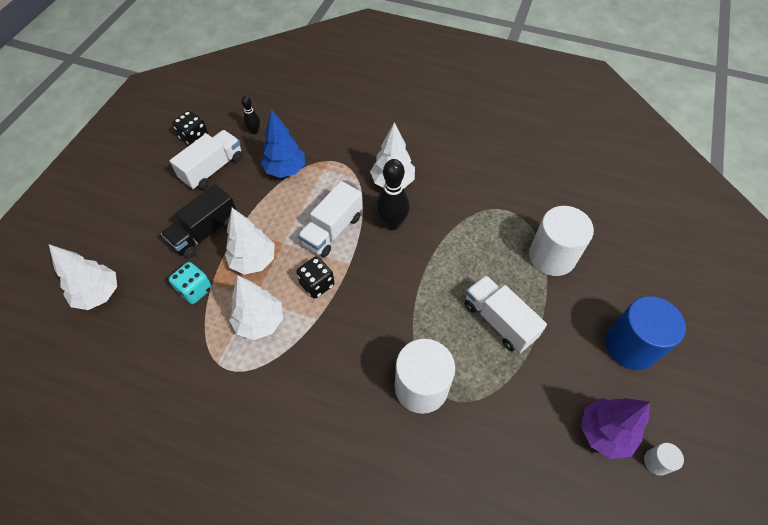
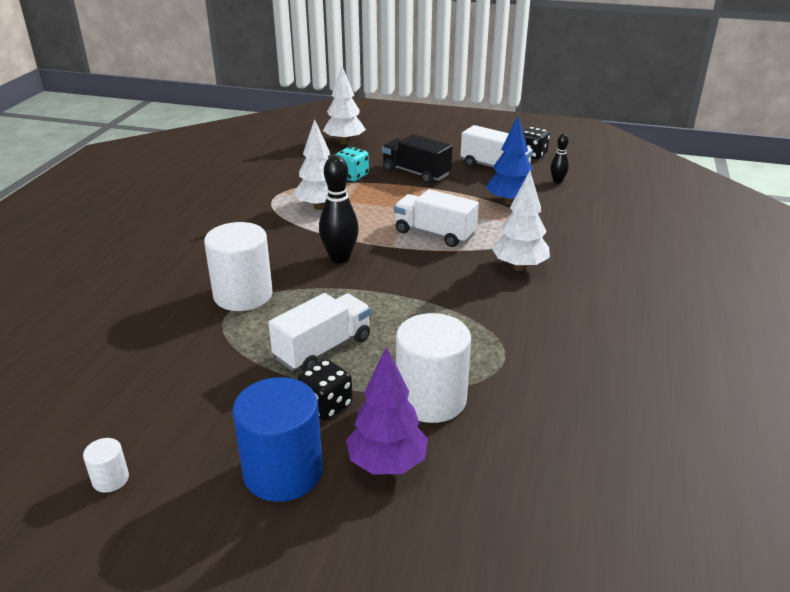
camera: 85 degrees right, 25 degrees down
white tree [225,208,275,275] -> none
black dice [296,256,335,299] -> black dice moved to [298,359,353,420]
black bowling pin [376,159,410,230] -> black bowling pin moved to [319,155,359,264]
purple tree [581,398,650,459] -> purple tree moved to [346,347,428,475]

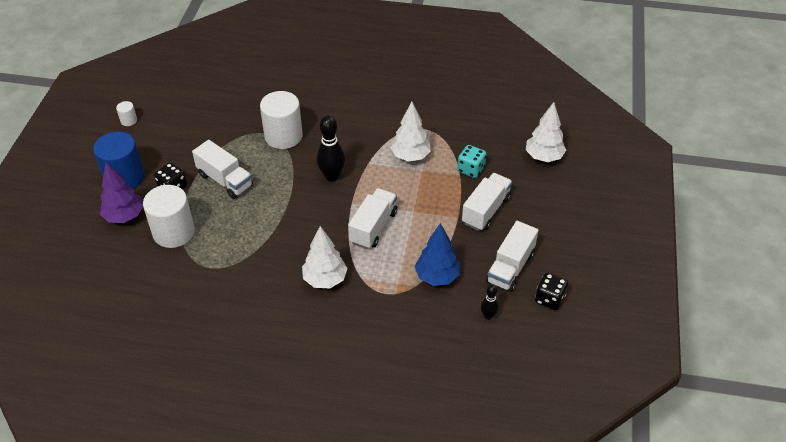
camera: 85 degrees right, 15 degrees up
black truck [382,134,452,184] -> white truck [462,173,512,231]

